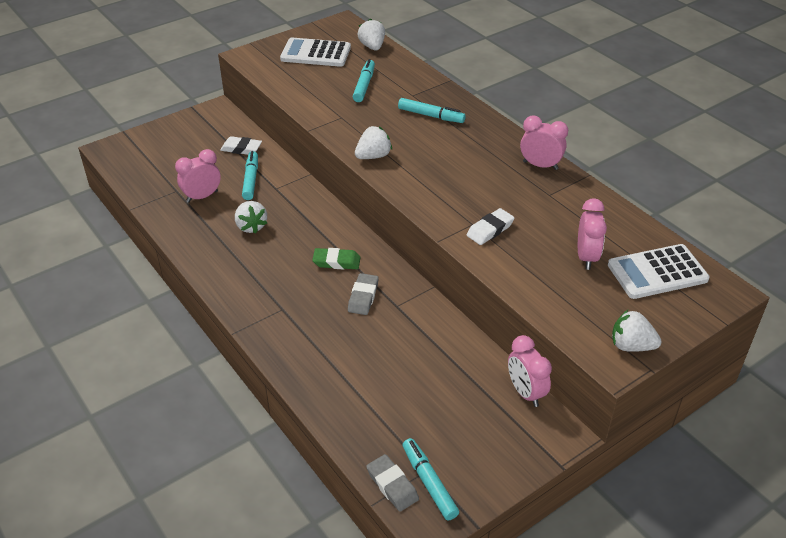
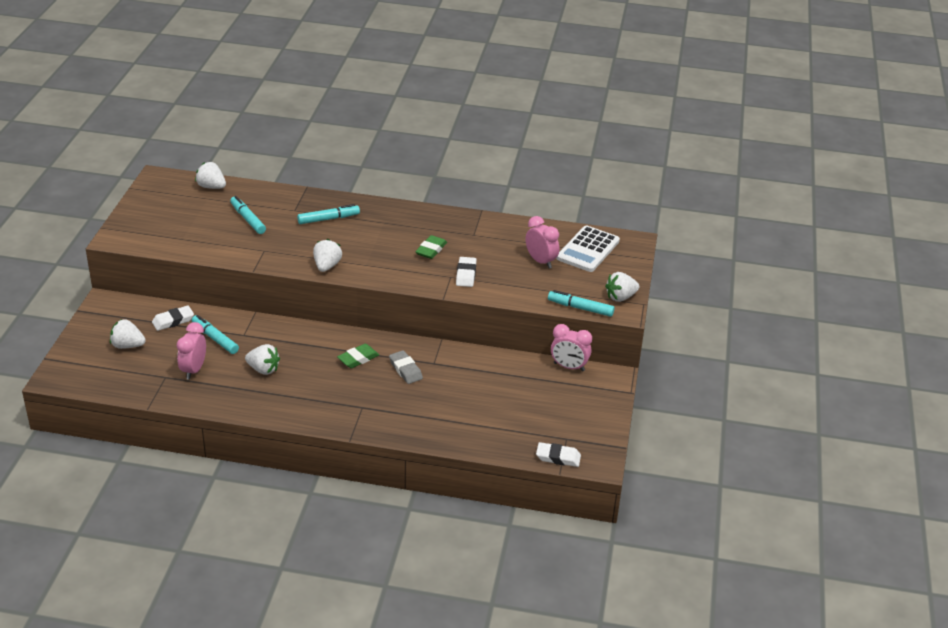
camera: 45 degrees left, 5 degrees down
white calculator [280,37,351,67] -> none
grey eraser [366,454,419,512] -> white eraser [536,442,581,467]
turquoise marker [402,438,459,520] -> turquoise marker moved to [548,290,615,317]
pink clock [520,116,568,170] -> none
none -> white strawberry [110,319,146,349]
none -> green eraser [415,235,447,259]

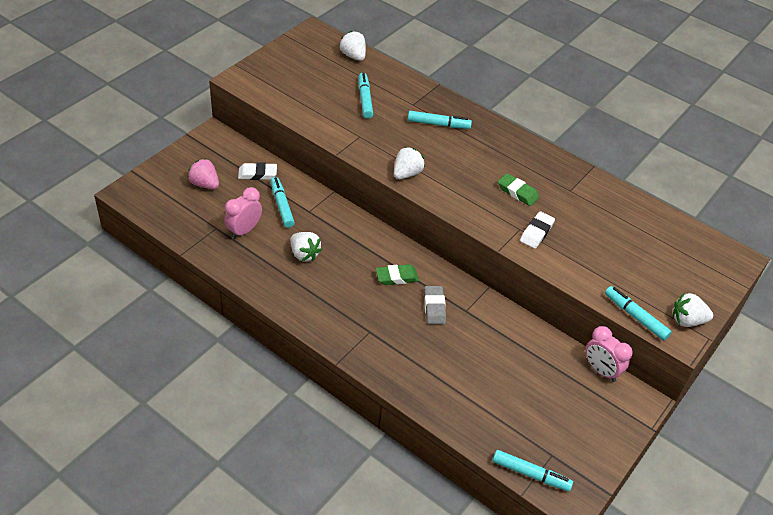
camera: 25 degrees right, 10 degrees up
white strawberry [110,319,146,349] -> pink strawberry [187,158,219,189]
green eraser [415,235,447,259] -> green eraser turned 75 degrees clockwise [498,173,539,206]
pink clock [526,216,559,269] -> none
white eraser [536,442,581,467] -> turquoise marker [493,450,573,491]
white calculator [556,226,620,272] -> none

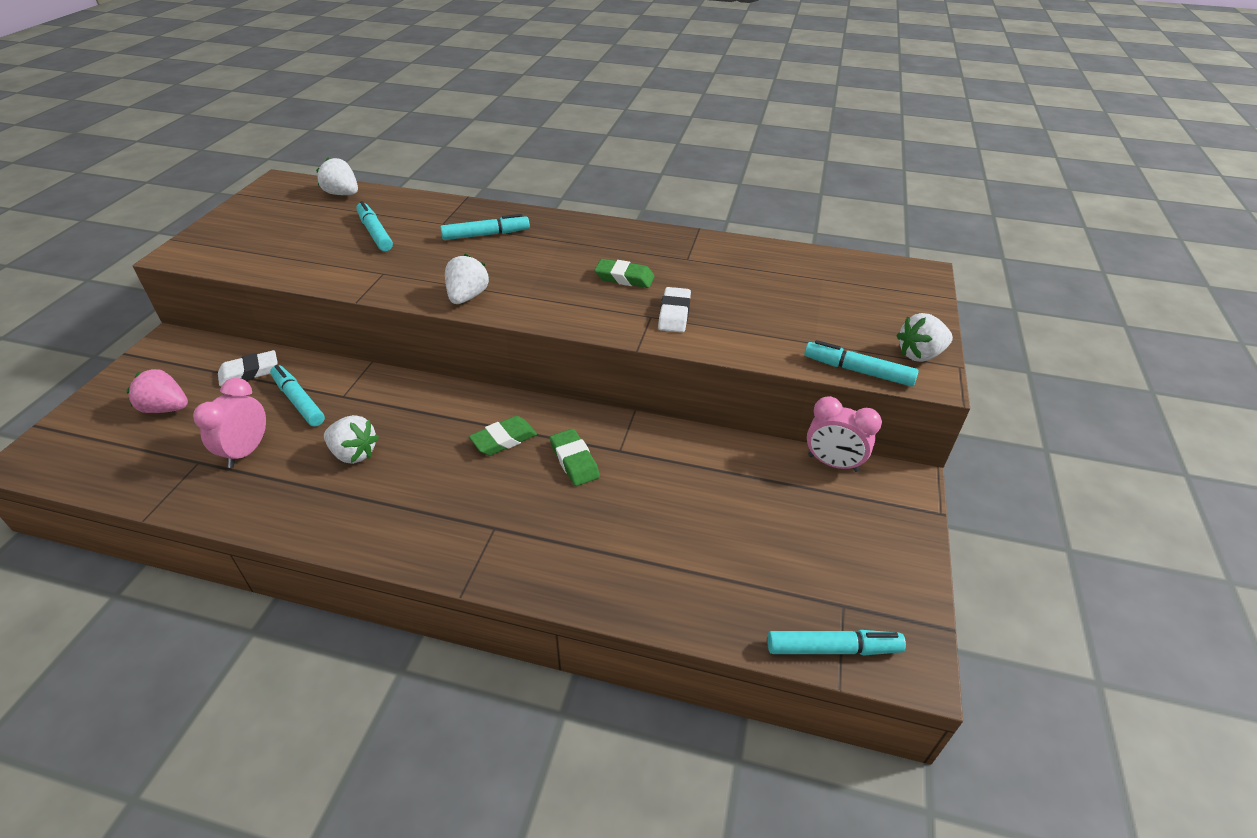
camera: 20 degrees left, 5 degrees down
grey eraser [424,286,446,324] -> green eraser [550,429,600,486]

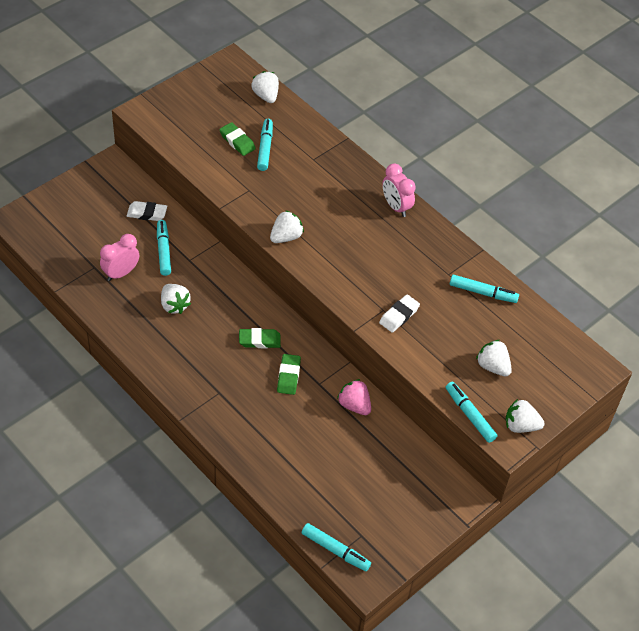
camera: 30 degrees right, 10 degrees up
pink strawberry [126,368,188,413] -> pink strawberry moved to [337,379,371,415]
turquoise marker [440,214,530,240] -> turquoise marker moved to [450,275,519,303]
green eraser [595,259,655,288] -> green eraser moved to [219,122,256,156]
pink clock [807,396,882,472] -> pink clock moved to [382,163,416,217]
none -> white strawberry [476,340,512,376]

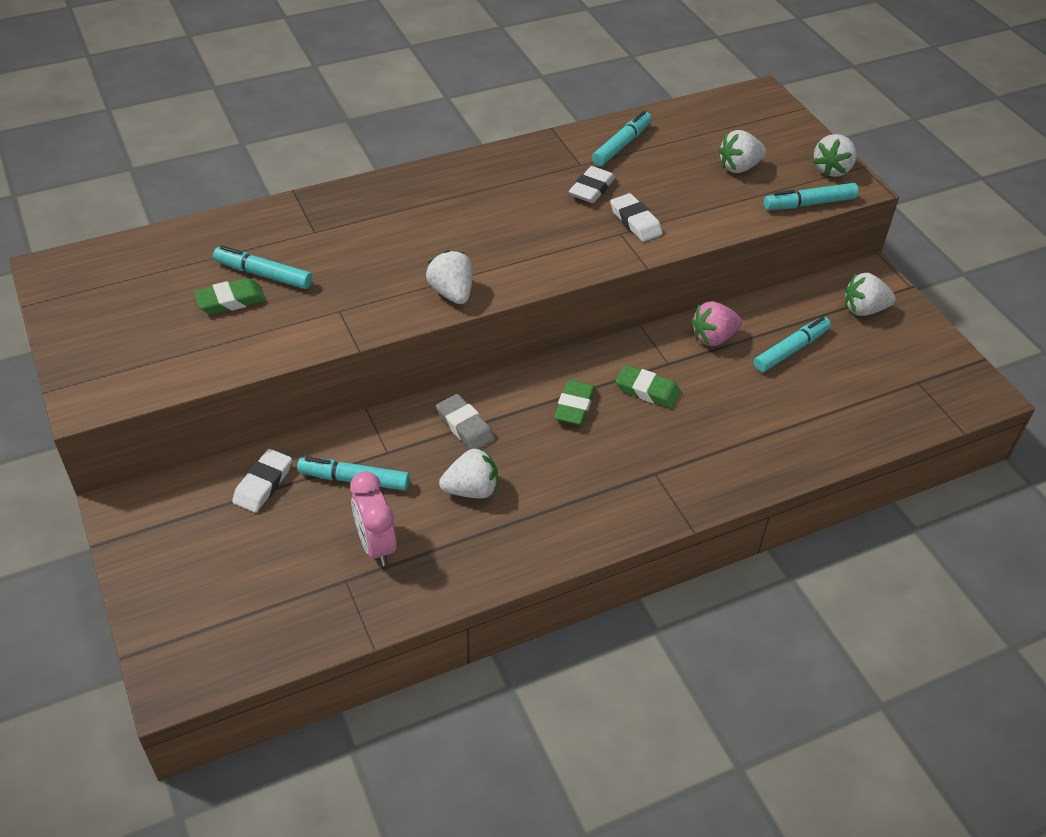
camera: 70 degrees left, 5 degrees down
white strawberry [251,71,279,103] -> white strawberry moved to [845,273,896,316]
turquoise marker [302,523,371,571] -> turquoise marker moved to [754,317,831,372]
pink clock [382,163,416,217] -> none
none -> grey eraser [436,394,495,449]
none -> white eraser [569,166,615,203]

